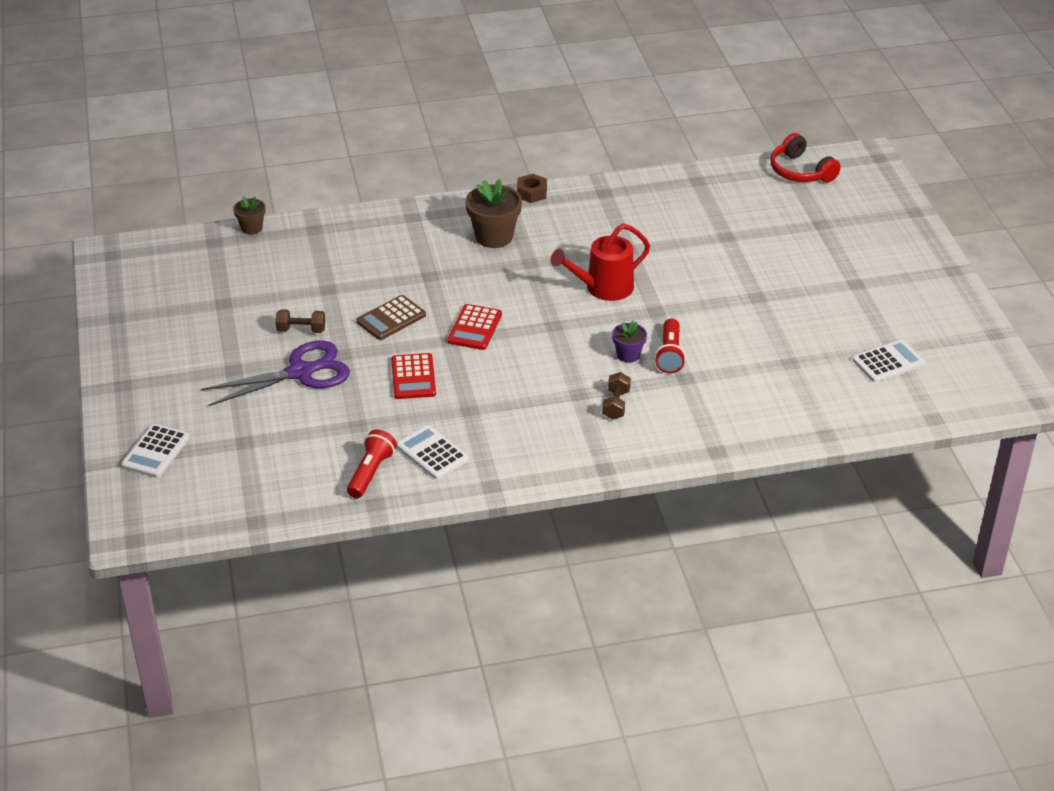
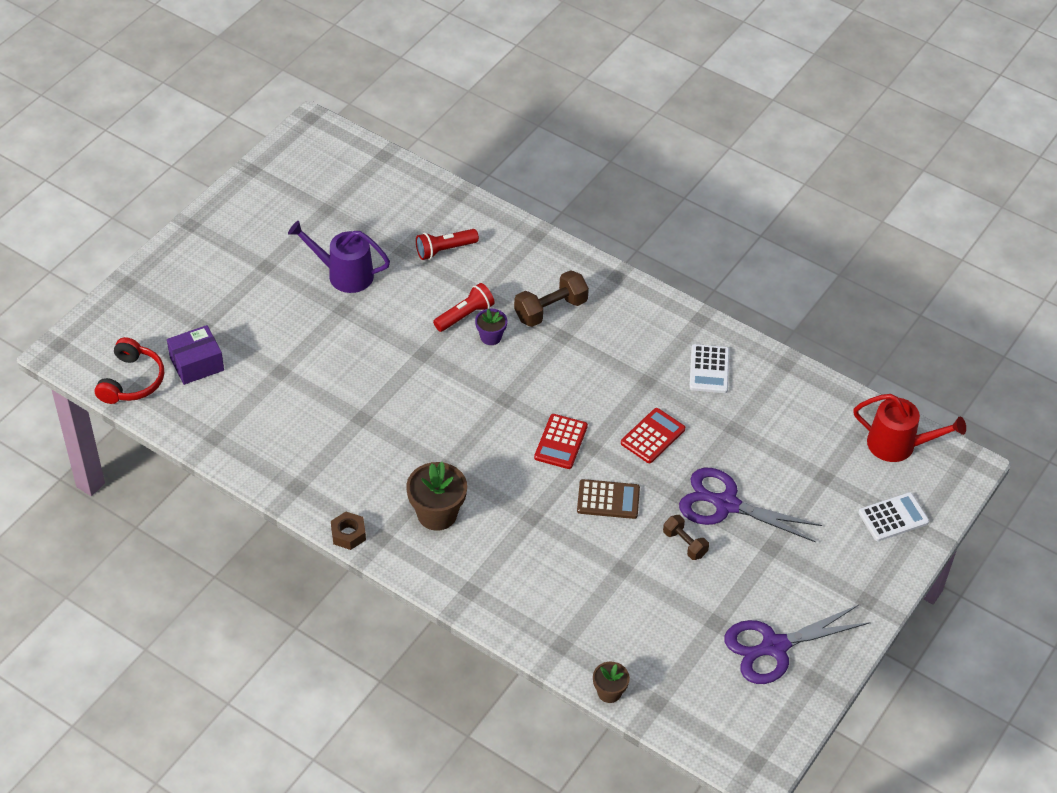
camera: 135 degrees left, 10 degrees up
red flashlight [347,429,397,498] -> red flashlight moved to [416,229,479,260]
red calculator [447,304,502,350] -> red calculator turned 135 degrees clockwise [534,414,588,469]
red watering can [550,224,650,301] -> red watering can moved to [853,394,966,462]
brown dumbbell [602,372,631,420] -> brown dumbbell [514,270,589,327], size x1.63
white calculator [853,340,925,383] -> none
none -> purple box [167,325,224,385]
none -> purple watering can [288,221,390,293]
none -> purple scissors [724,605,871,684]

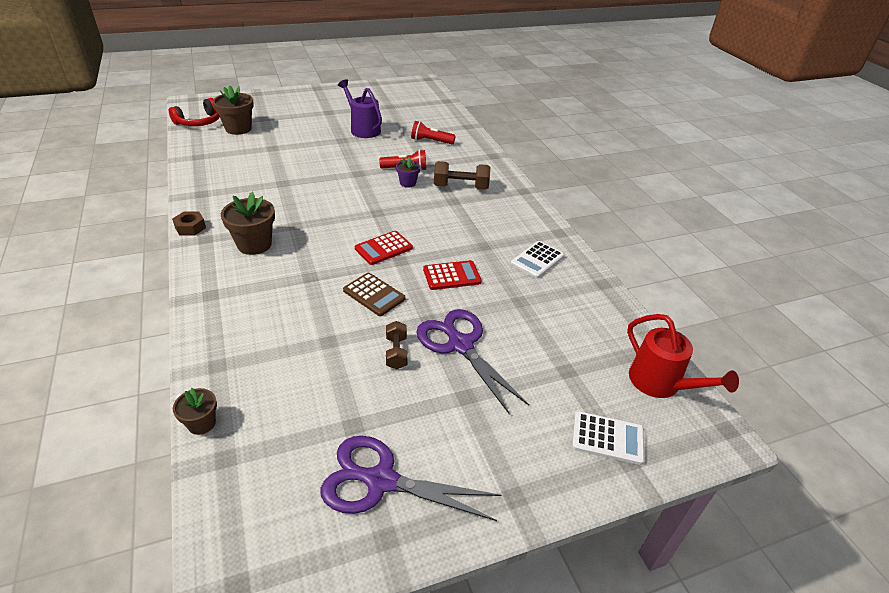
camera: 35 degrees right, 10 degrees down
purple box [167,325,224,385] -> brown flower pot [213,85,254,135]

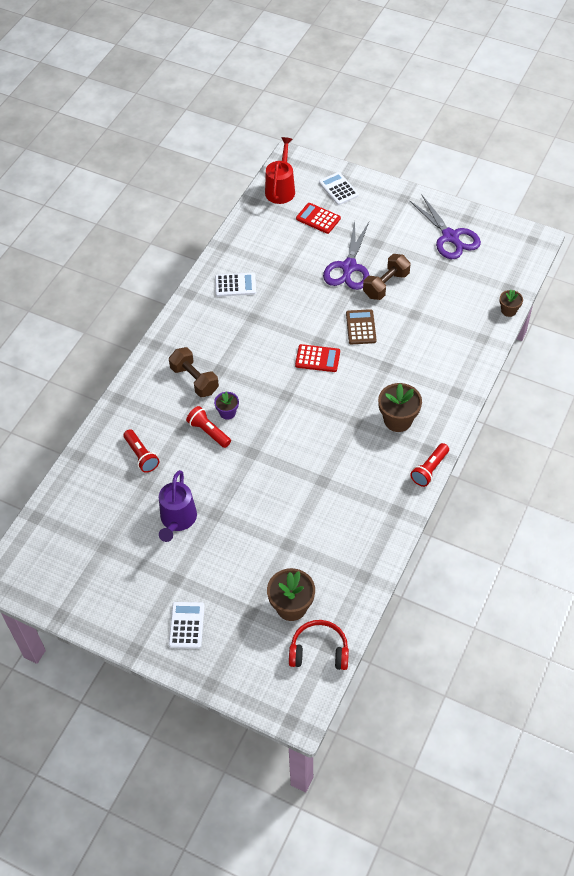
camera: 130 degrees left, 15 degrees up
brown nut [172,211,206,236] -> red flashlight [410,443,449,487]
brown dumbbell [386,321,408,369] -> brown dumbbell [363,254,411,300], size x1.63
red calculator [423,260,482,290] -> red calculator moved to [296,203,341,234]
none -> white calculator [169,602,205,649]

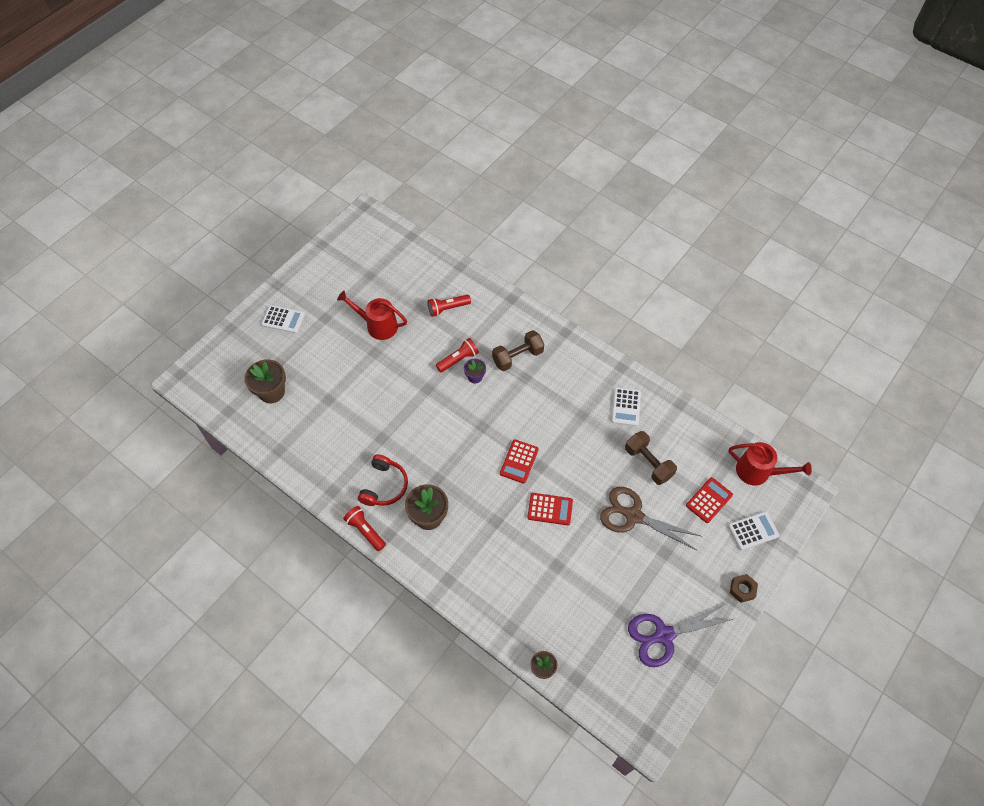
camera: 100 degrees right, 5 degrees up
purple watering can [159,470,197,542] -> red watering can [337,291,407,340]
red headphones [289,620,349,670] -> red headphones moved to [358,454,408,506]
purple scissors [323,221,369,290] -> brown scissors [600,487,700,550]
brown calculator [346,309,377,344] -> red calculator [527,493,573,525]
brown dumbbell [363,254,411,300] -> brown dumbbell moved to [625,431,677,485]
none -> brown nut [730,574,758,603]

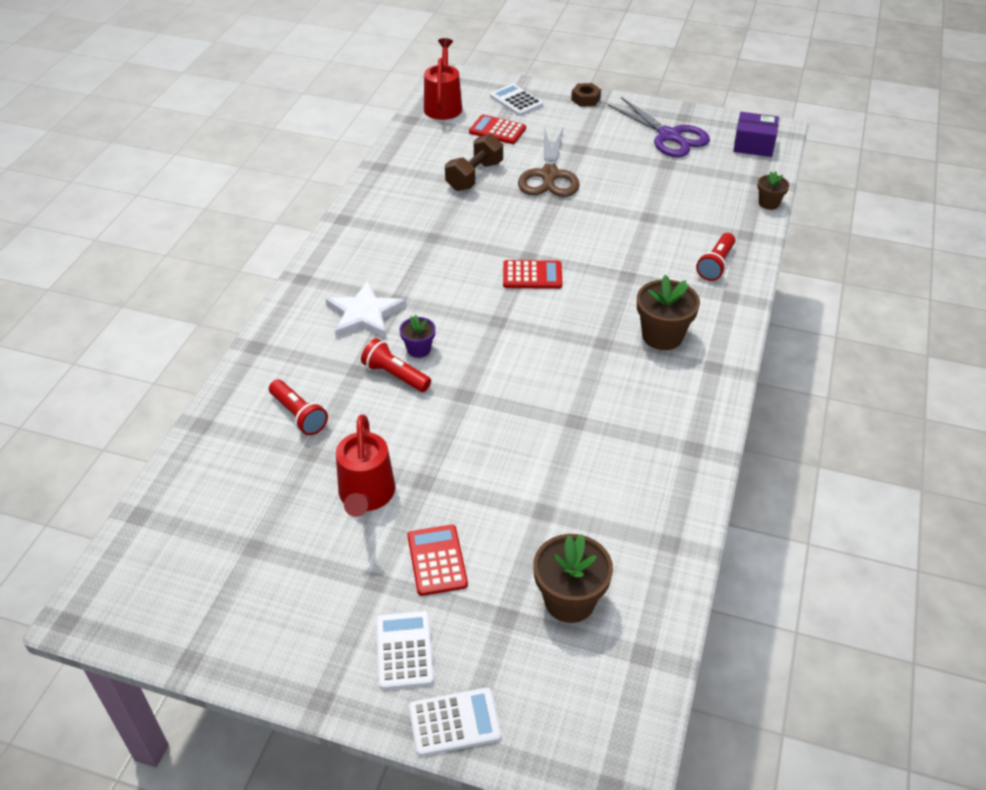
camera: 110 degrees left, 15 degrees down
red flashlight [343,506,386,551] -> red flashlight moved to [696,233,735,281]
red headphones [358,454,408,506] -> none
brown dumbbell [492,330,544,371] -> white star [326,281,406,338]
red calculator [527,493,573,525] -> red calculator moved to [407,525,468,596]
white calculator [612,387,641,426] -> white calculator moved to [409,687,501,756]
none -> purple box [733,112,779,157]

